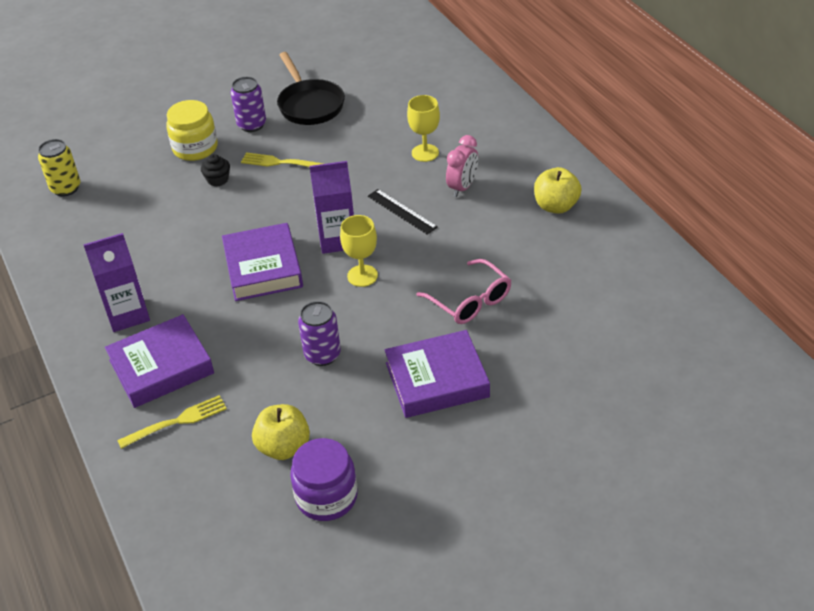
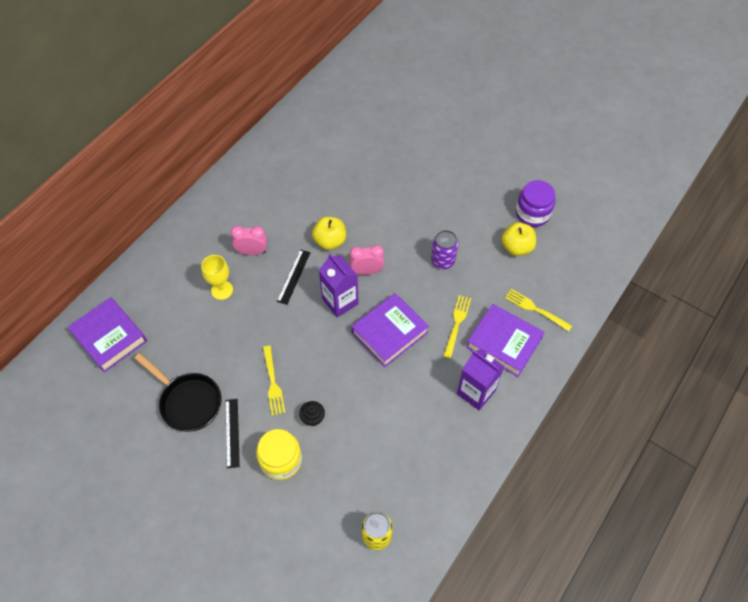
camera: 120 degrees left, 15 degrees up
purple can [231,77,266,132] -> black ruler [225,399,240,469]
black pan [277,52,345,125] -> black pan turned 90 degrees clockwise [134,353,221,432]
yellow goblet [340,215,378,287] -> pink clock [349,245,384,275]
purple book [385,330,490,418] -> purple book moved to [68,297,147,372]
pink glasses [416,259,511,324] -> none
yellow apple [534,167,582,214] -> yellow apple moved to [312,217,346,250]
none -> yellow fork [443,295,471,359]

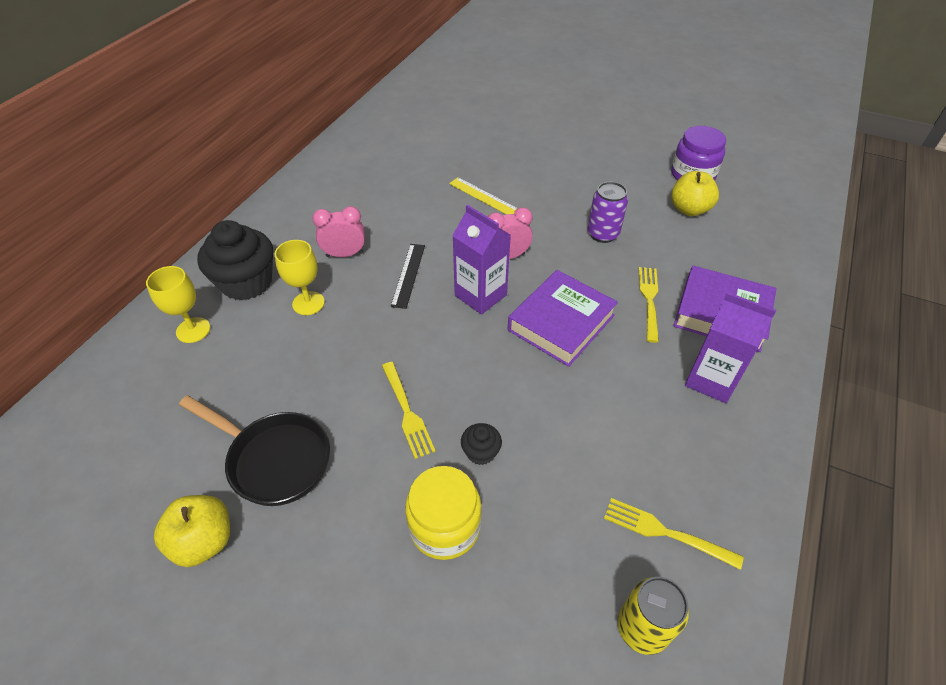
camera: 10 degrees left, 10 degrees down
purple book [68,297,147,372] -> none
black ruler [225,399,240,469] -> none
yellow apple [312,217,346,250] -> yellow apple moved to [154,495,230,567]
yellow fork [505,289,572,332] -> yellow fork moved to [604,498,744,570]
none -> yellow goblet [146,266,210,343]
none -> black cupcake [197,220,273,300]
none -> yellow ruler [449,177,518,214]

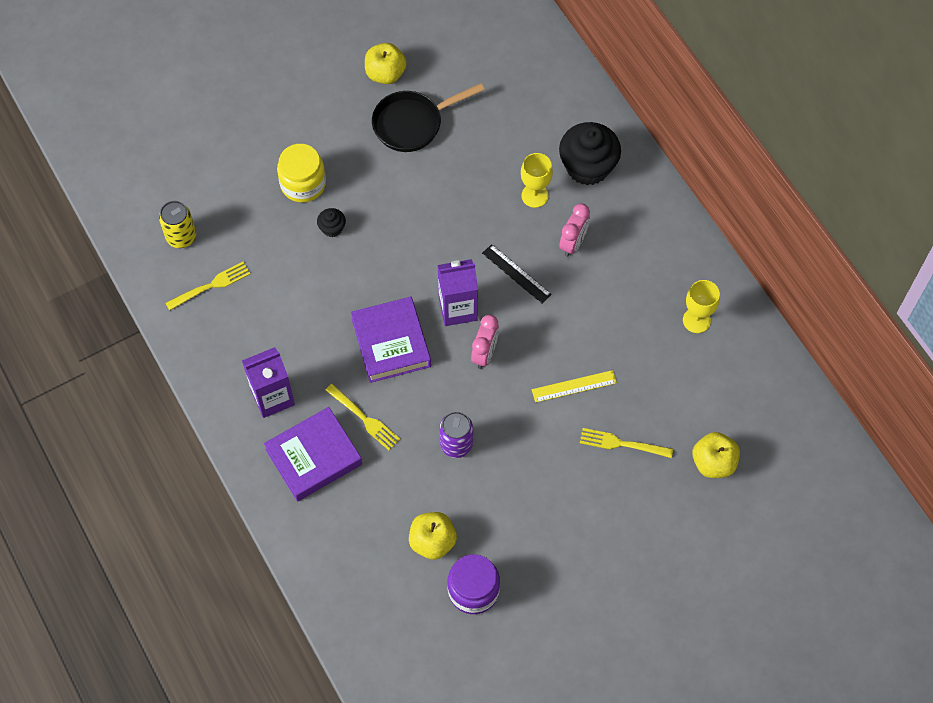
camera: 125 degrees right, 15 degrees up
yellow goblet [146,266,210,343] -> yellow goblet moved to [683,280,720,333]
yellow fork [382,362,436,459] -> yellow fork moved to [580,428,673,458]
none -> yellow apple [693,432,740,478]

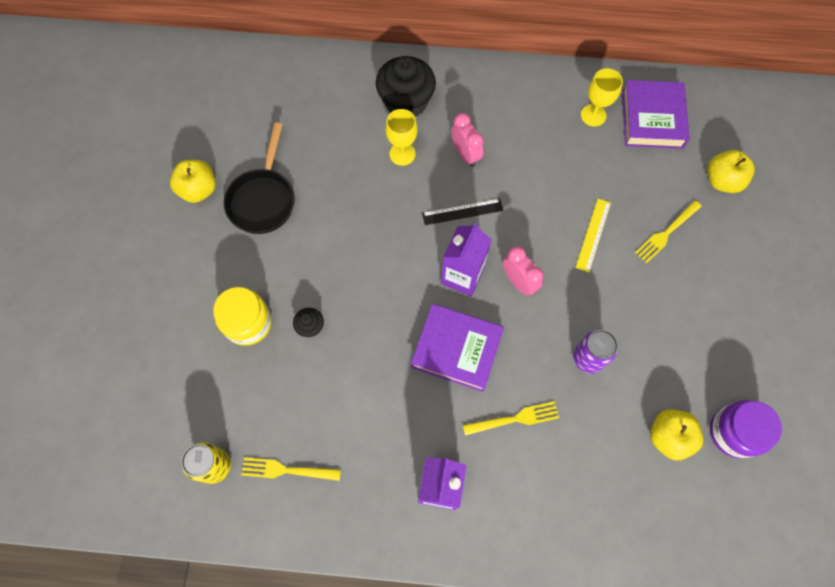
camera: 55 degrees left, 5 degrees up
yellow fork [165,261,251,311] -> yellow fork turned 90 degrees counterclockwise [241,457,341,481]
purple book [264,407,362,501] -> purple book moved to [622,80,690,149]

